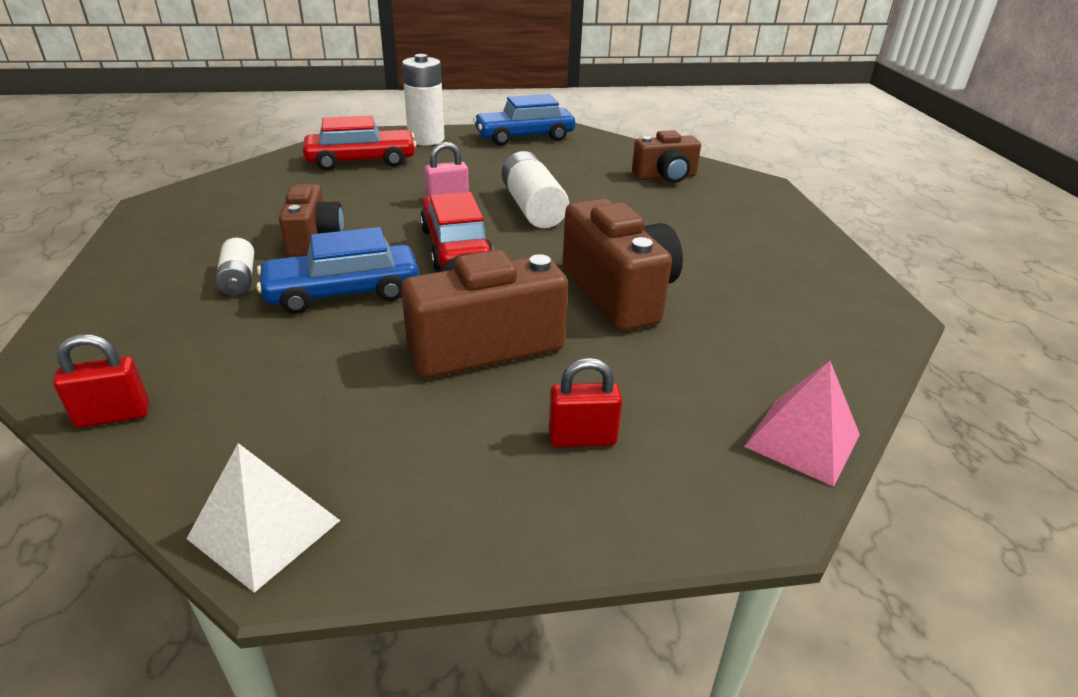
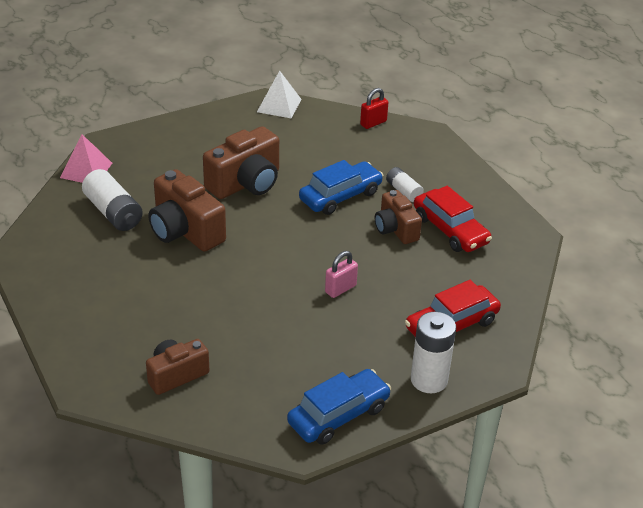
camera: 160 degrees right, 5 degrees up
red car [420,192,493,272] -> red car moved to [414,186,492,252]
white battery [501,151,569,228] -> white battery moved to [82,169,143,231]
red padlock [549,358,622,447] -> none

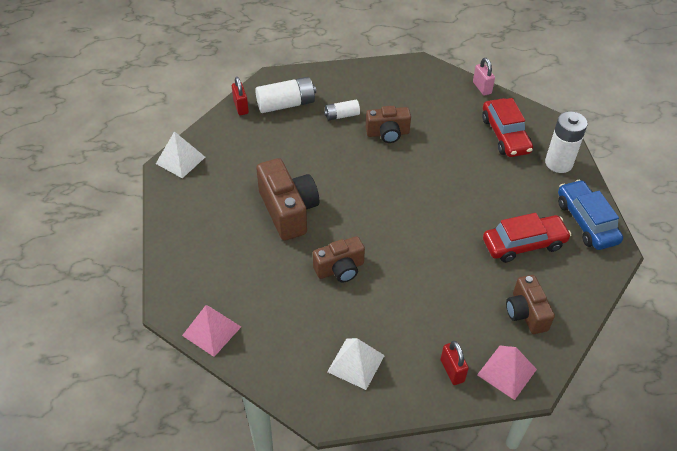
camera: 70 degrees left, 10 degrees up
white battery [82,169,143,231] -> white battery moved to [255,77,316,113]
brown camera [148,169,226,252] -> brown camera [313,236,365,282], size x0.64
blue car [299,160,383,215] -> none
pink padlock [325,251,358,298] -> pink padlock moved to [473,58,495,96]
red car [414,186,492,252] -> red car moved to [483,213,571,263]
none -> white pyramid [327,338,385,390]
none -> red padlock [441,341,469,385]
none -> pink pyramid [477,346,537,400]

